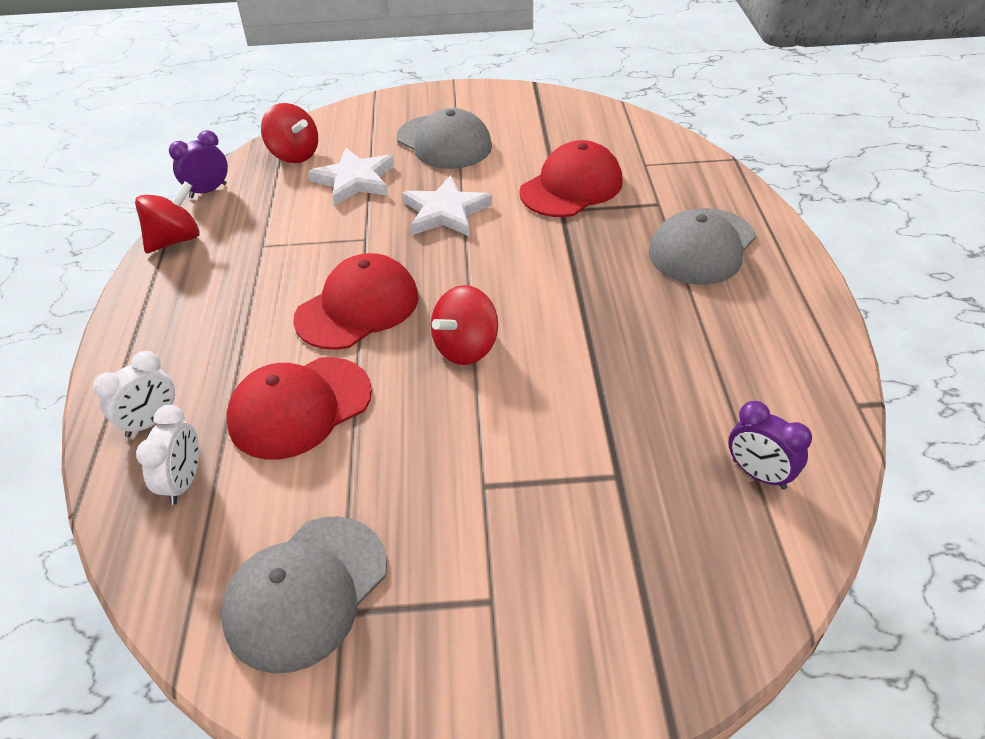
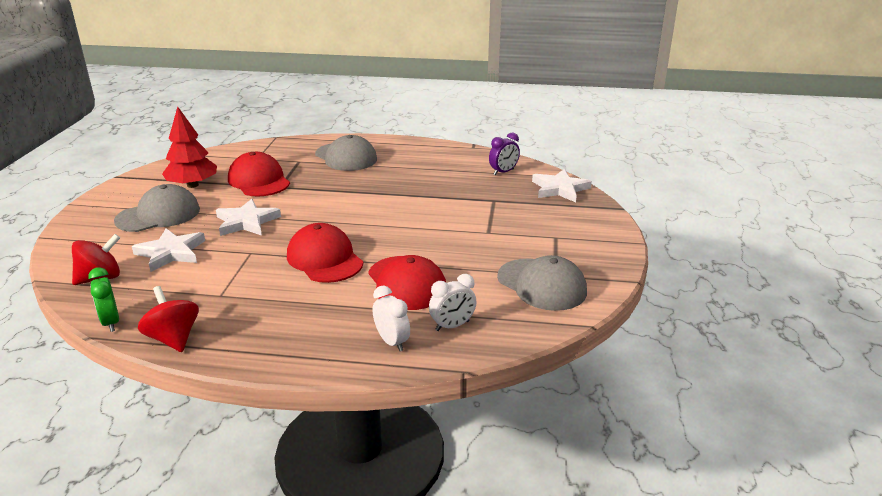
camera: 80 degrees left, 15 degrees down
white clock [136,405,199,505] -> white clock turned 135 degrees clockwise [429,274,477,331]
purple clock [169,130,228,198] -> green clock [88,267,119,332]
red spinning top [431,285,498,365] -> none
none -> red tree [162,107,217,188]
none -> white star [532,169,592,202]

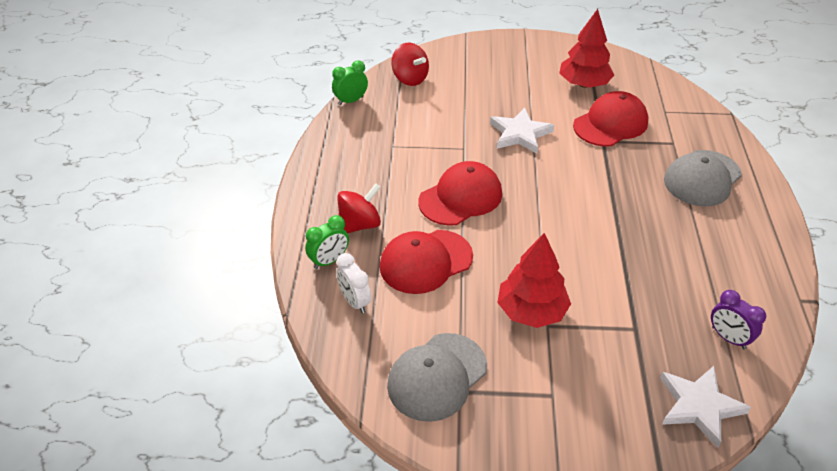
camera: 85 degrees right, 15 degrees up
grey cap [114,184,200,232] -> none
white star [132,228,205,272] -> none
red spinning top [138,286,199,352] -> red spinning top moved to [337,183,381,233]
white clock [373,286,410,351] -> green clock [305,215,349,269]
none -> red tree [497,233,571,328]

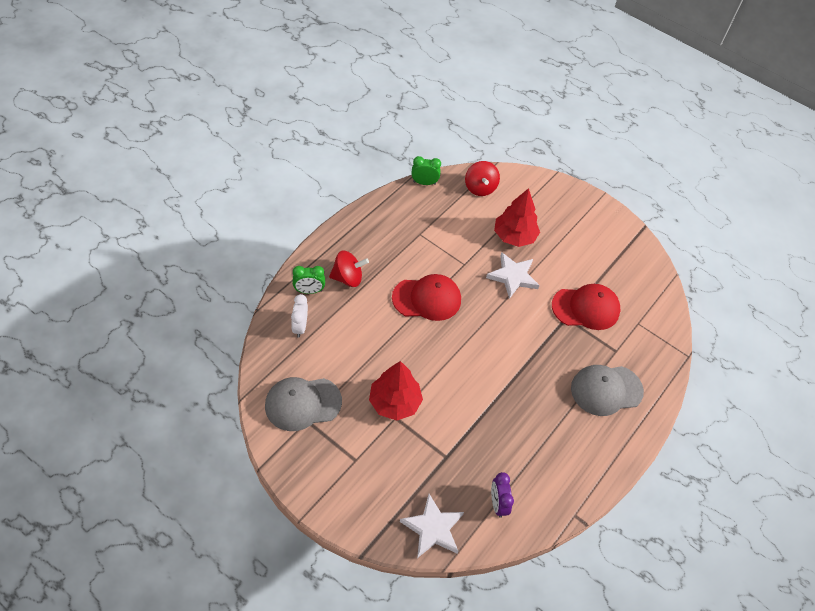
camera: 30 degrees right, 10 degrees up
red cap [380,230,473,294] -> none
red tree [559,9,614,88] -> red tree moved to [494,188,540,247]

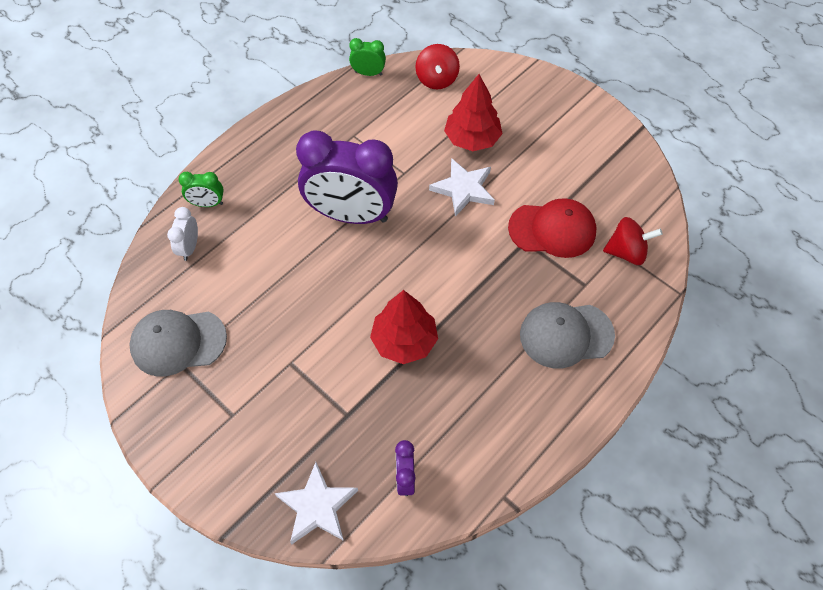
camera: 10 degrees right, 5 degrees up
red spinning top [329,251,369,287] -> red spinning top moved to [603,217,663,265]
red tree [369,361,423,420] -> red tree moved to [370,290,438,364]
red cap [392,274,461,321] -> purple clock [296,130,398,224]

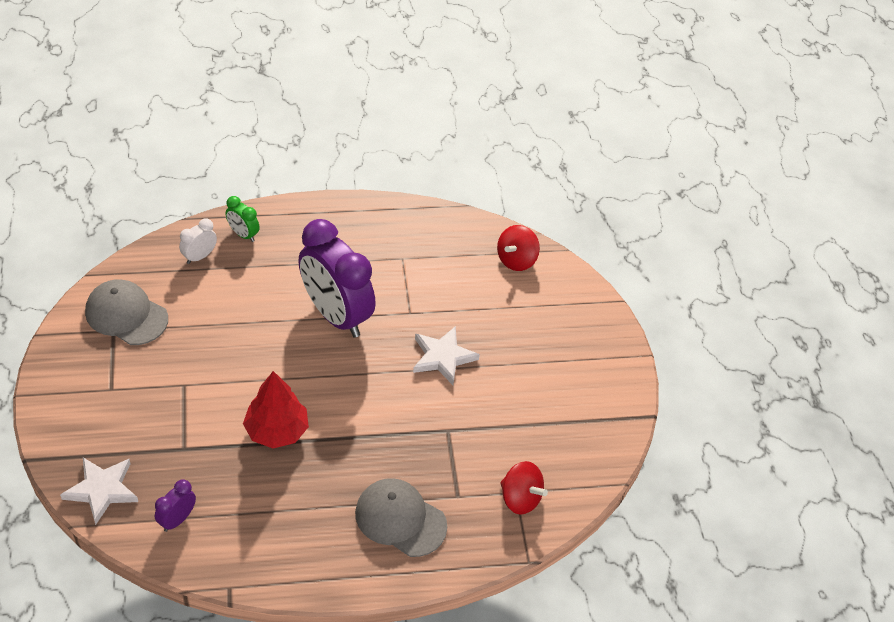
camera: 35 degrees right, 10 degrees down
green clock [349,38,386,76] -> none
red tree [444,74,503,151] -> none
red cap [508,198,596,258] -> none

